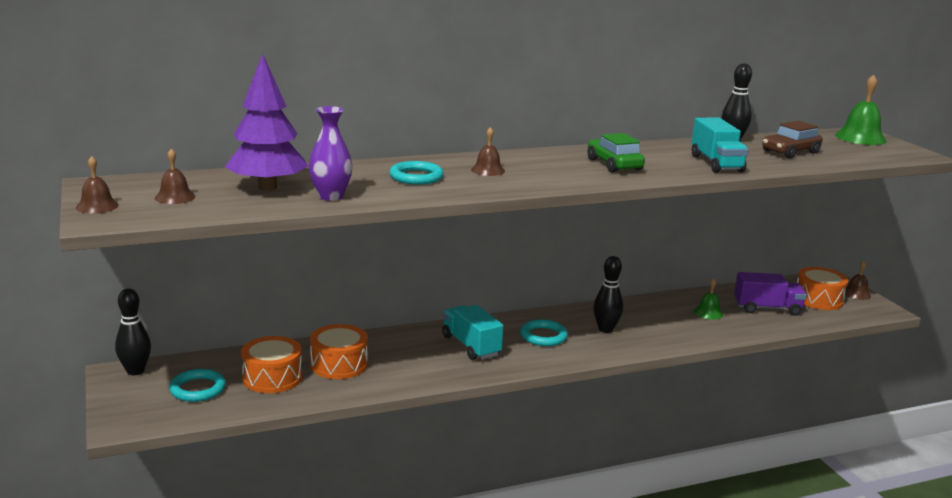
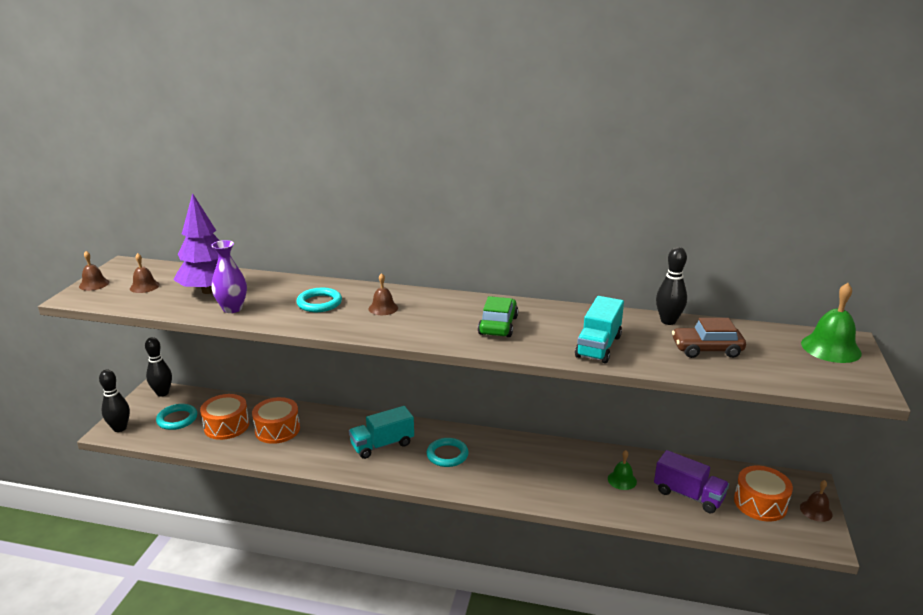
camera: 35 degrees right, 5 degrees up
turquoise truck [442,305,504,360] -> turquoise truck turned 120 degrees counterclockwise [349,406,414,459]
black bowling pin [593,256,623,333] -> black bowling pin moved to [99,370,130,432]

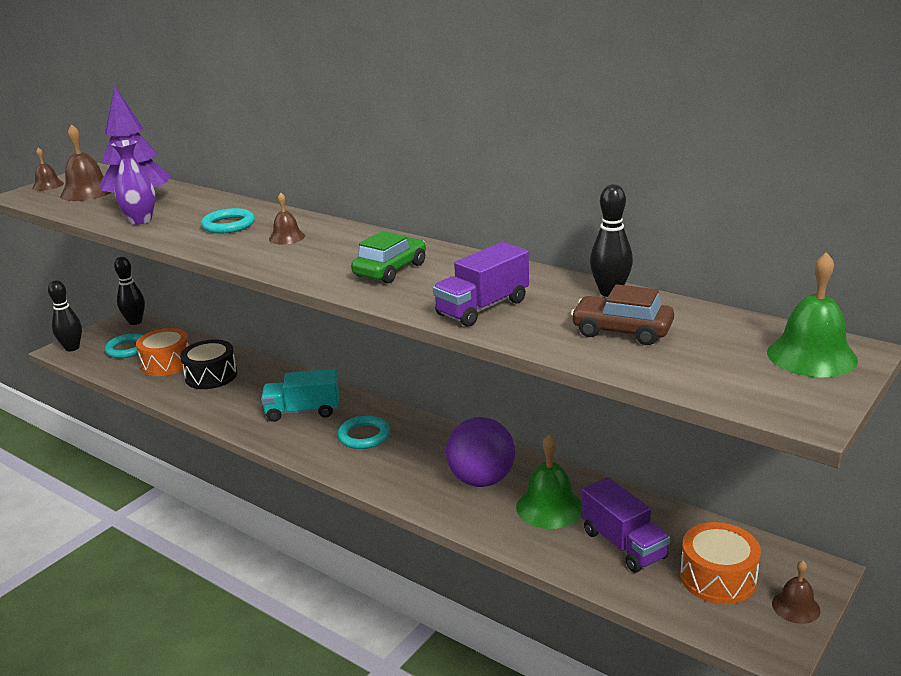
camera: 25 degrees right, 0 degrees up
brown bell [130,253,160,293] -> brown bell [60,124,112,201], size x1.70
orange drum [252,397,300,444] -> black drum [180,339,237,389]
turquoise truck [575,296,624,364] -> purple truck [433,242,529,327]
green bell [608,450,637,490] -> green bell [516,434,581,529], size x1.70
none -> purple ball [446,417,515,487]

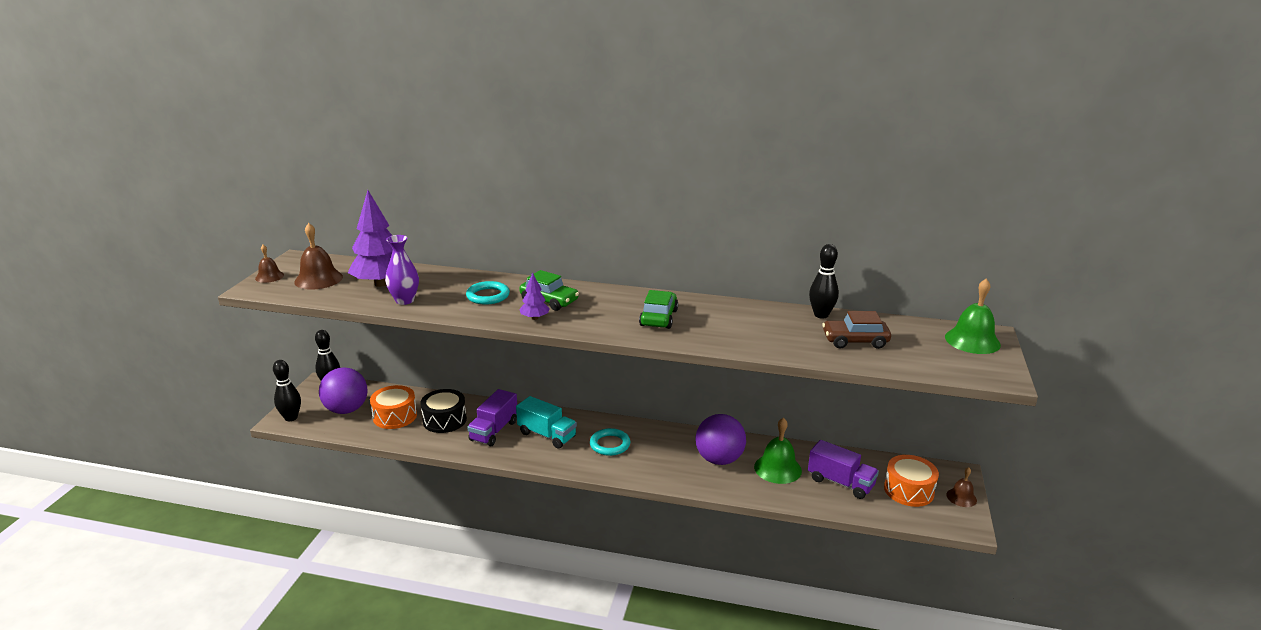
camera: 25 degrees left, 0 degrees up
turquoise ring [105,333,143,358] -> purple ball [319,367,368,414]
turquoise truck [261,369,339,422] -> turquoise truck turned 120 degrees counterclockwise [516,396,577,449]
brown bell [269,193,305,244] -> green car [519,270,579,311]
purple truck [433,242,529,327] -> purple truck moved to [467,389,517,446]
none -> purple tree [519,272,550,320]

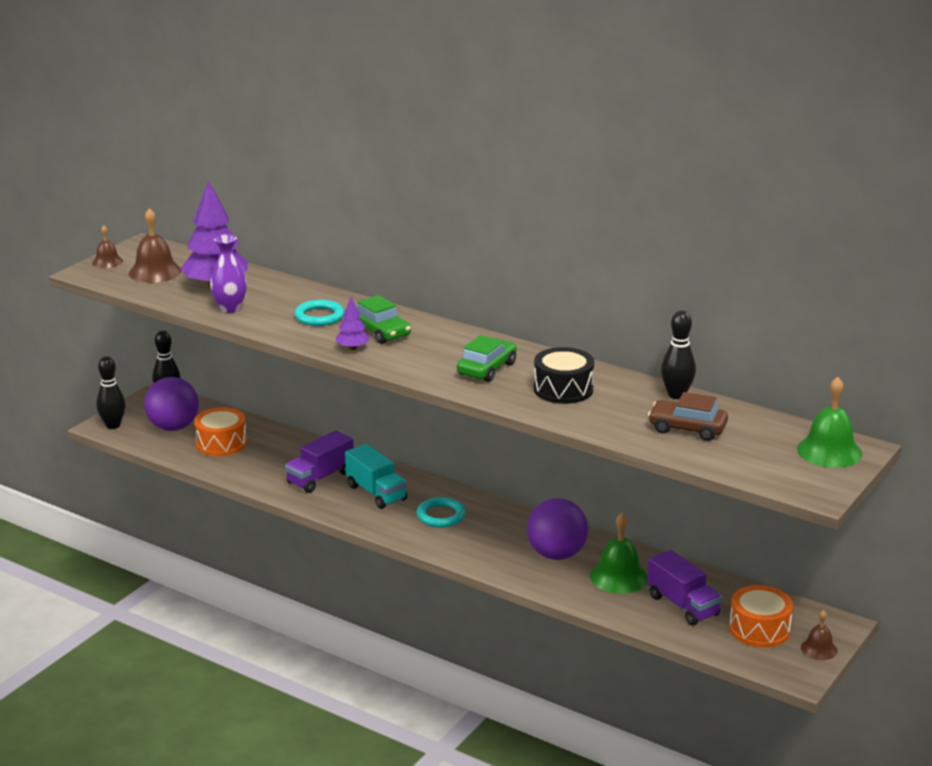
camera: 20 degrees right, 0 degrees up
black drum [420,389,467,433] -> black drum moved to [534,347,594,404]

